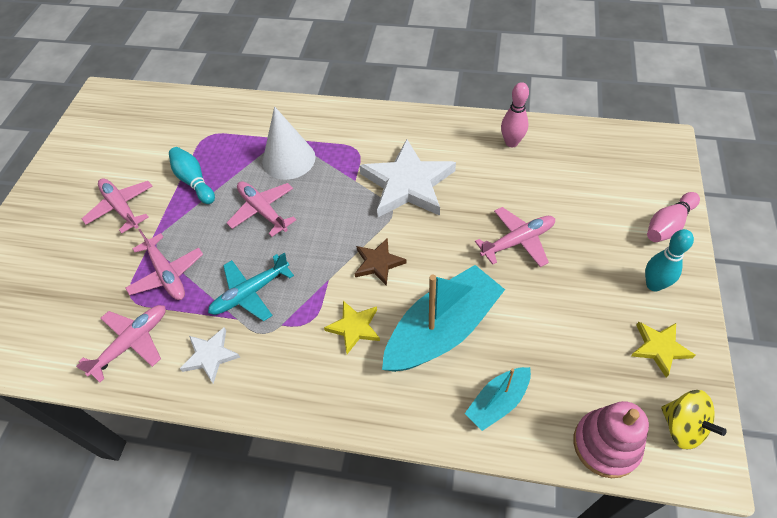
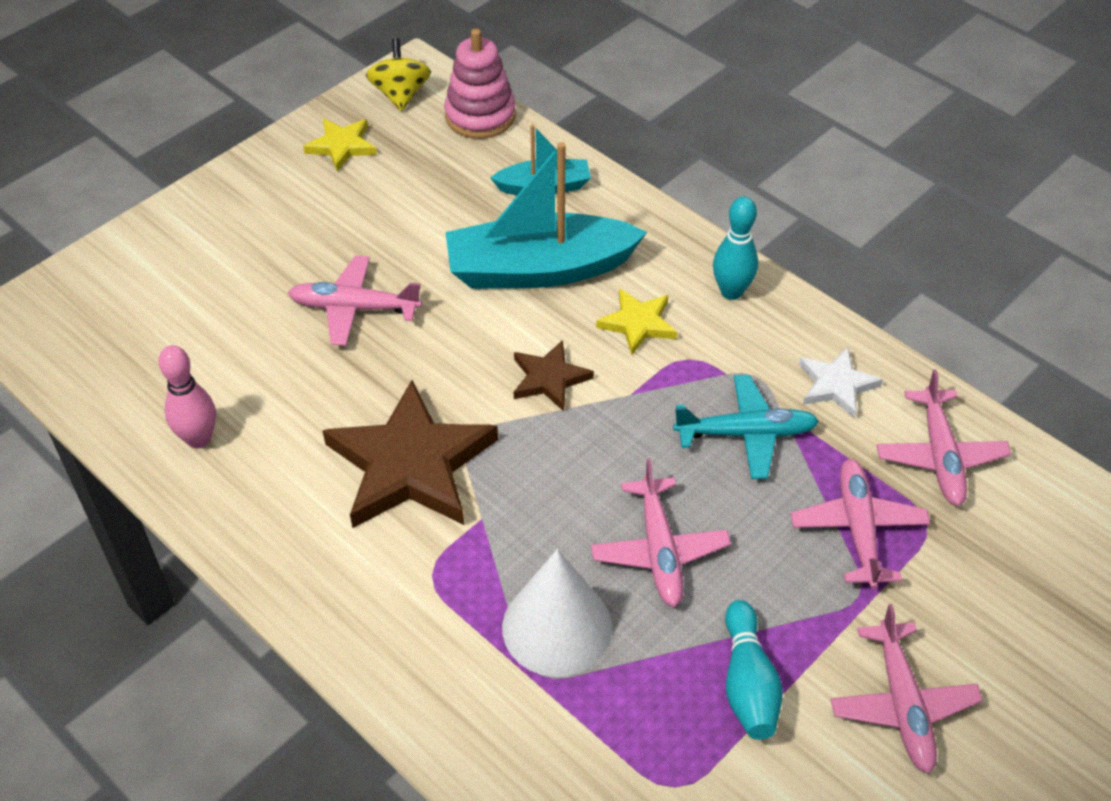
camera: 150 degrees left, 5 degrees down
pink plane [76,305,166,383] -> pink plane turned 75 degrees counterclockwise [876,369,1011,506]
white star [359,139,456,217] -> brown star [322,380,498,528]
turquoise bowling pin [645,229,694,291] -> turquoise bowling pin moved to [713,196,758,300]
pink bowling pin [647,192,700,242] -> none

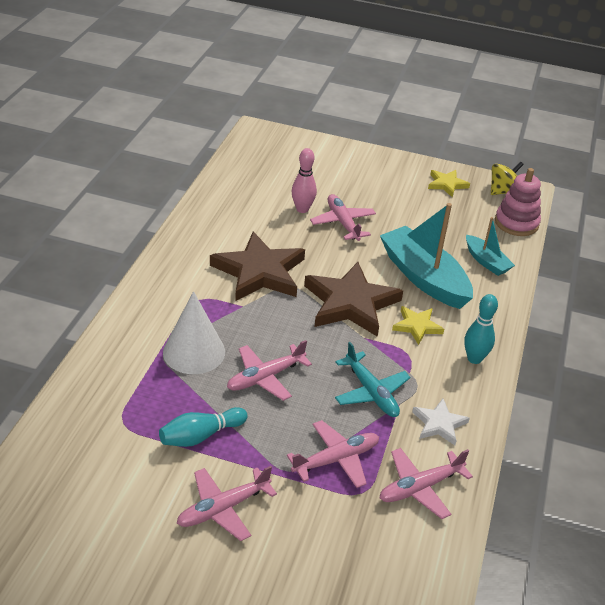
camera: 60 degrees right, 10 degrees down
pink bowling pin [158,345,216,449] -> pink bowling pin moved to [292,148,317,213]
brown star [514,340,594,411] -> brown star [304,262,403,337], size x1.99

